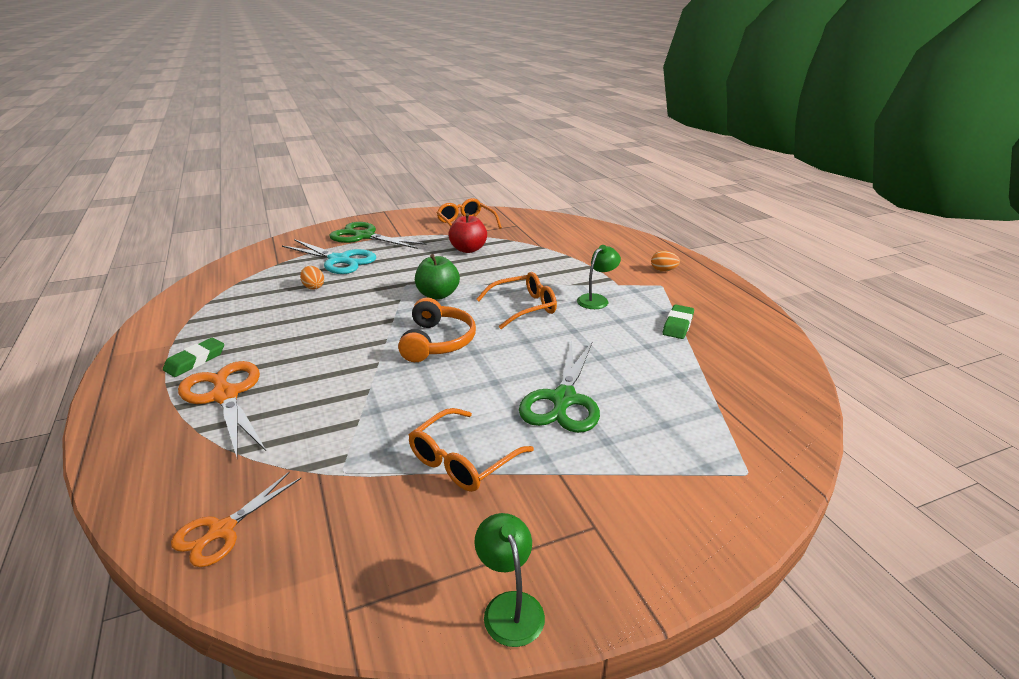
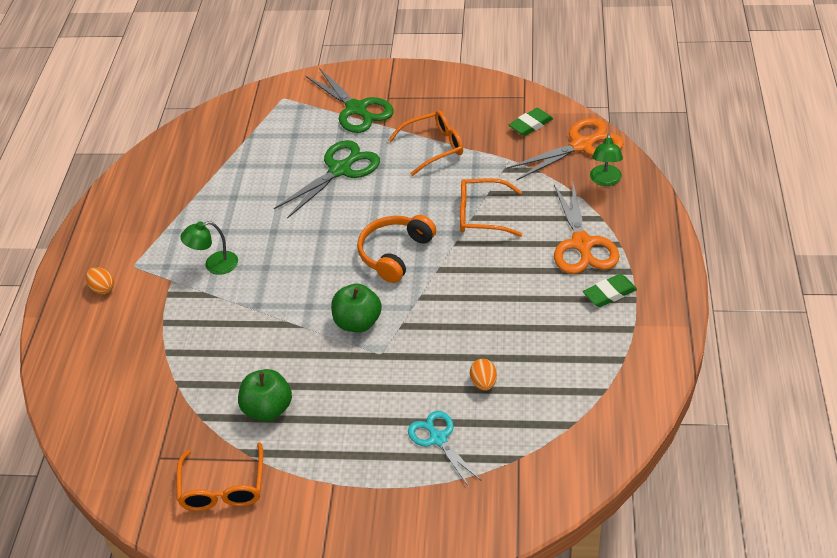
camera: 150 degrees left, 15 degrees up
orange scissors [171,471,301,567] -> orange scissors [507,118,624,180], size x1.57
turquoise scissors [282,239,376,274] -> turquoise scissors [408,411,481,487], size x0.64
green scissors [329,222,427,249] -> green scissors moved to [306,68,394,133]
red apple [448,213,487,253] -> green apple [238,369,292,422]
green lamp [475,513,545,647] -> green lamp moved to [590,133,623,186]
orange glasses [476,272,557,329] -> orange glasses moved to [460,178,522,237]
green eraser [663,305,694,339] -> green eraser moved to [509,108,553,136]

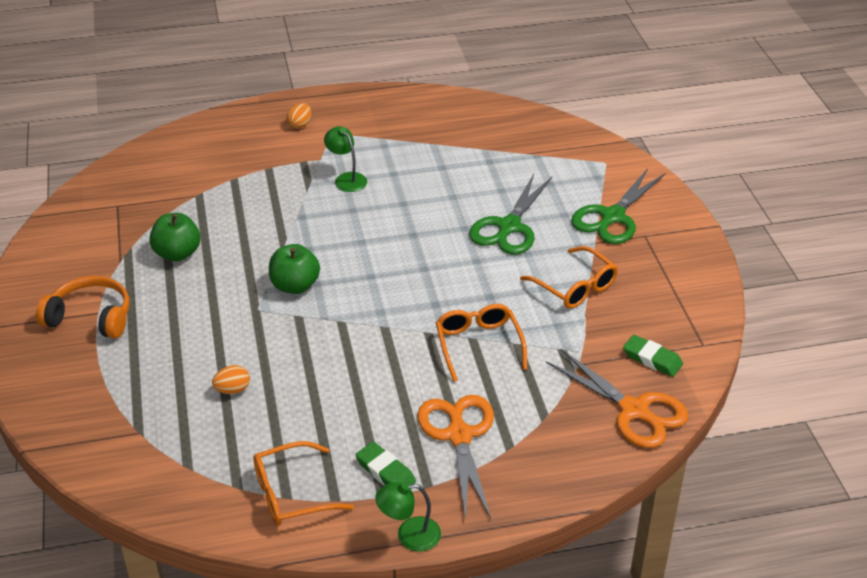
camera: 70 degrees right, 5 degrees down
orange glasses [177,442,264,511] -> orange glasses moved to [253,441,354,526]
green scissors [274,140,380,219] -> green scissors turned 90 degrees clockwise [469,174,552,255]
orange headphones [357,215,436,283] -> orange headphones moved to [36,276,129,339]
turquoise scissors [408,411,481,487] -> none
orange scissors [554,184,620,274] -> orange scissors turned 105 degrees clockwise [417,395,494,521]
green lamp [590,133,623,186] -> green lamp moved to [375,482,441,551]

